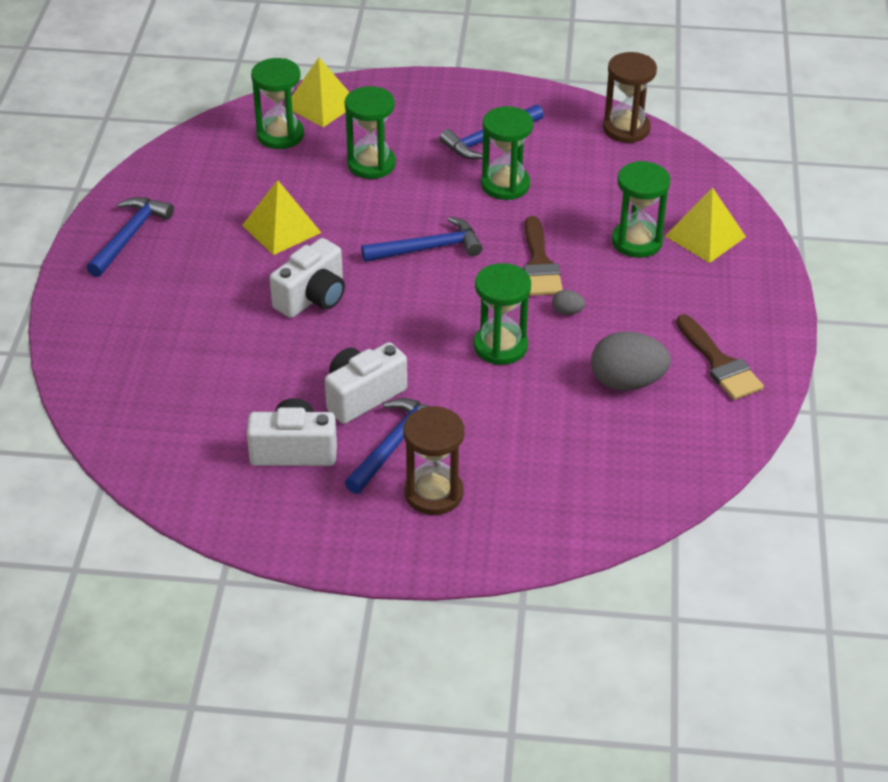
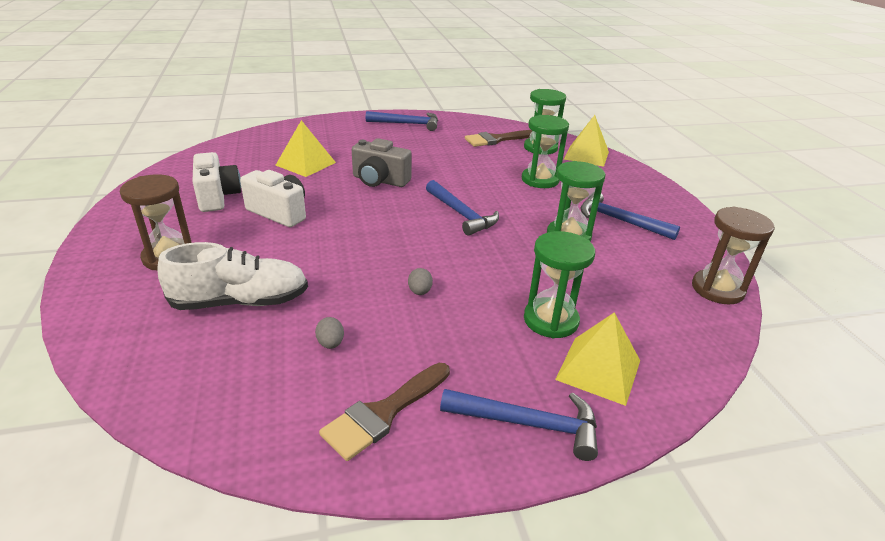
camera: 70 degrees right, 10 degrees down
yellow pyramid [242,180,321,255] -> yellow pyramid moved to [276,120,336,177]
white camera [270,238,345,318] -> grey camera [352,138,412,187]
blue hammer [345,398,431,494] -> blue hammer moved to [440,389,598,461]
green hourglass [474,263,531,365] -> none
brown brush [524,216,563,296] -> brown brush moved to [465,130,532,147]
grey egg [591,332,671,390] -> grey egg [315,317,344,349], size x0.45
none -> white shoe [157,242,308,310]

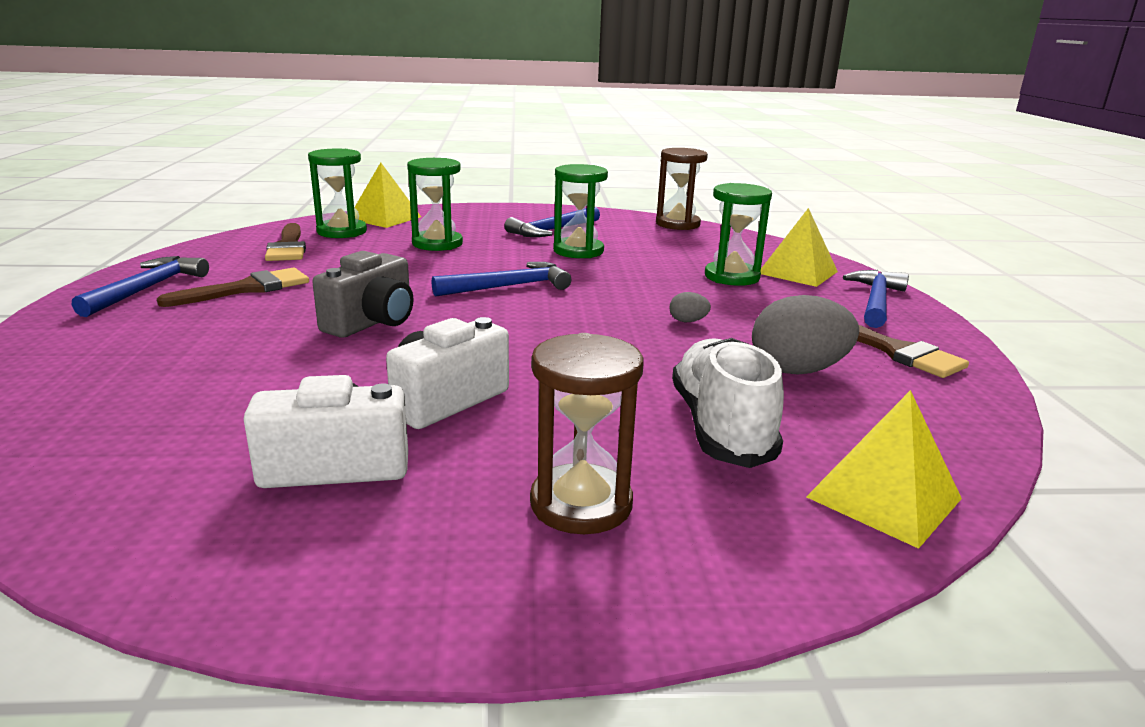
camera: 80 degrees left, 10 degrees down
yellow pyramid [276,120,336,177] -> yellow pyramid moved to [806,390,962,549]
grey egg [315,317,344,349] -> grey egg [752,295,859,374], size x2.24
none -> brown brush [157,268,309,307]

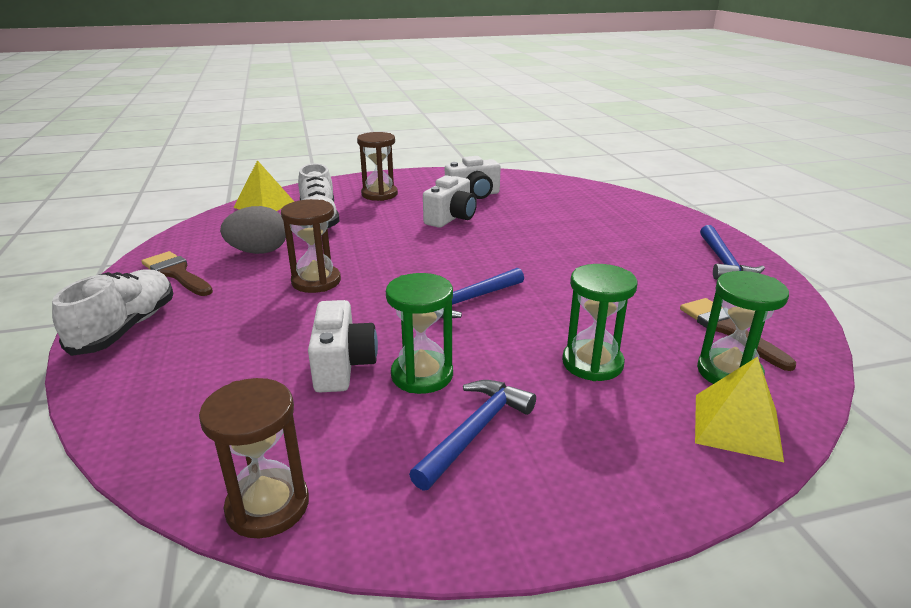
camera: 170 degrees right, 5 degrees up
brown brush [157,268,309,307] -> none
grey camera [312,251,413,338] -> none
grey egg [669,292,711,322] -> brown hourglass [281,199,341,293]
green hourglass [705,183,772,286] -> none
yellow pyramid [761,208,838,287] -> none
blue hammer [843,270,909,328] -> white shoe [52,270,174,356]
none -> white camera [308,300,378,392]

